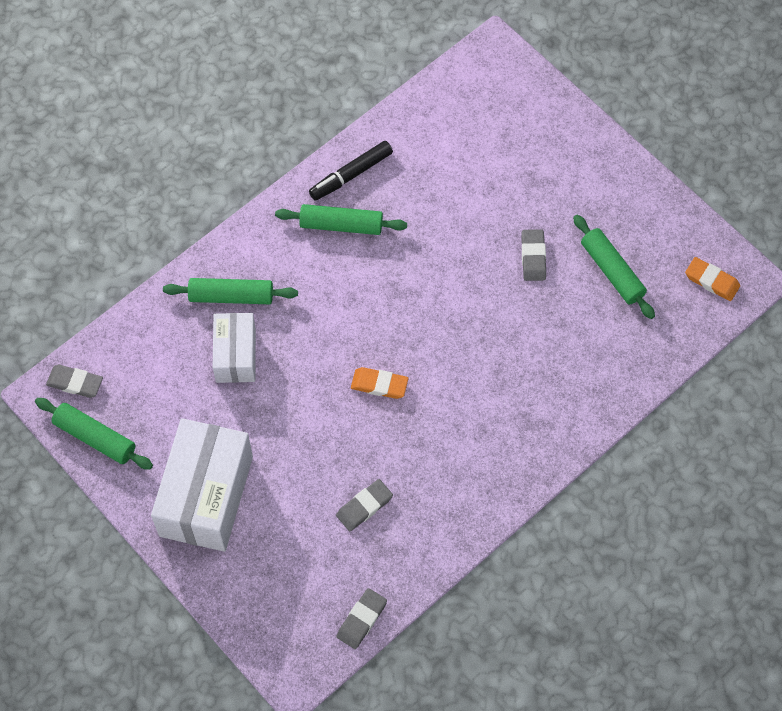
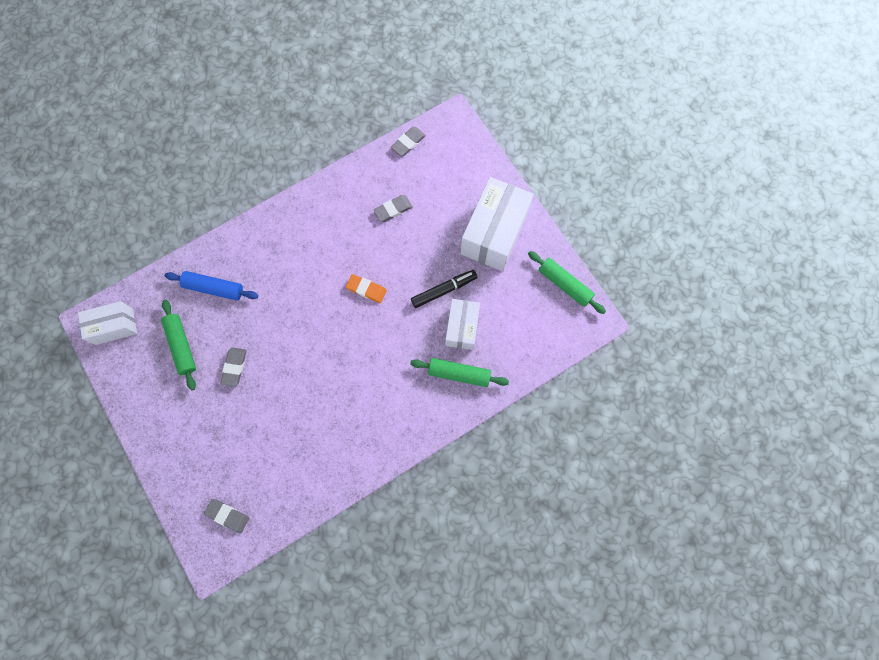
camera: 170 degrees left, 10 degrees up
grey eraser [46,365,103,398] -> grey eraser moved to [204,499,249,533]
green rolling pin [275,204,407,235] -> none
black marker [309,141,393,201] -> black marker moved to [411,270,477,308]
orange eraser [685,257,740,301] -> white box [78,301,137,345]
none -> blue rolling pin [165,271,258,301]

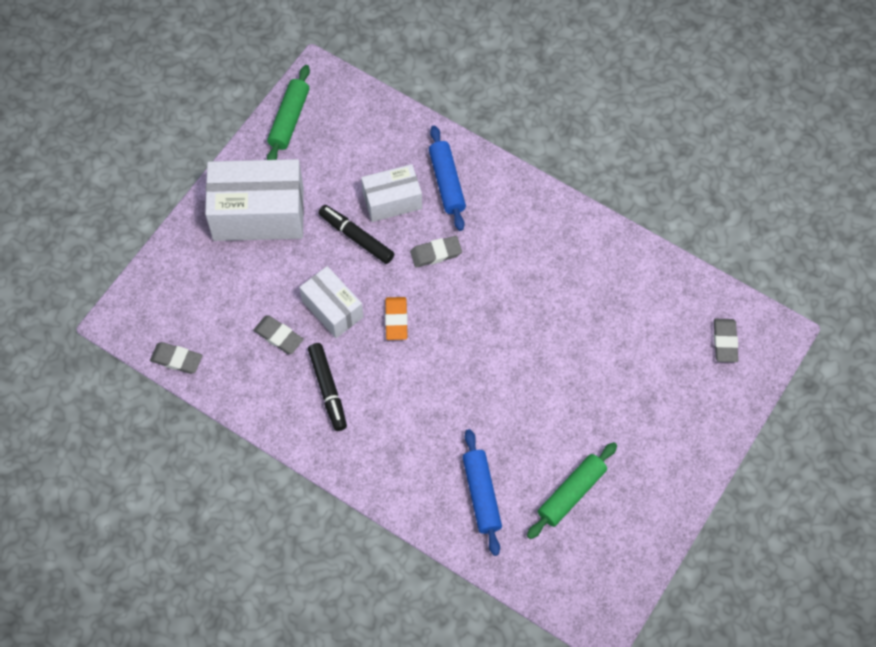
camera: 115 degrees left, 10 degrees down
white box [78,301,137,345] -> white box moved to [299,266,363,338]
grey eraser [220,347,246,387] -> grey eraser moved to [410,236,462,268]
green rolling pin [410,358,509,387] -> blue rolling pin [429,126,466,231]
none -> black marker [308,343,347,431]

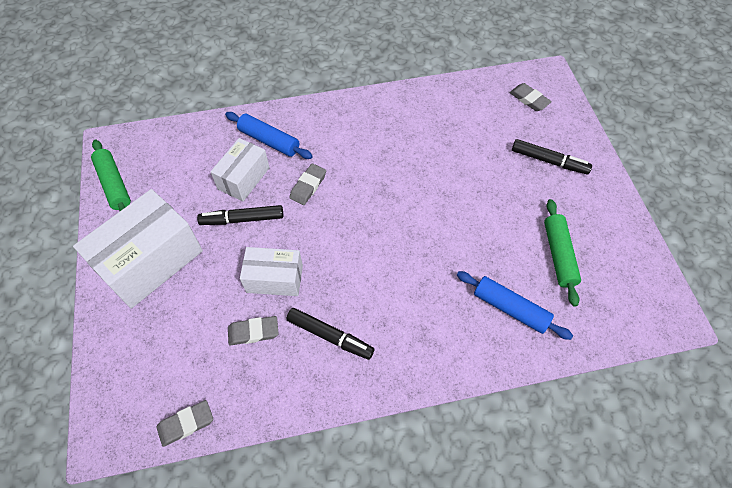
camera: 45 degrees left, 5 degrees down
orange eraser [385,297,408,340] -> none
none -> black marker [512,139,592,174]

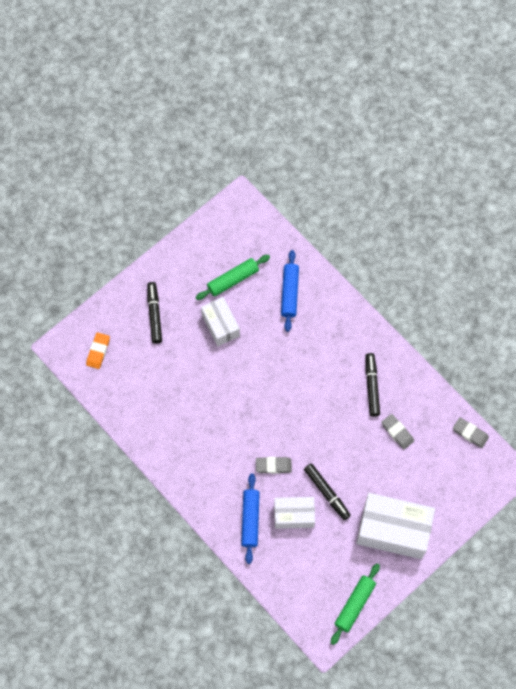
camera: 120 degrees left, 10 degrees up
white box [240,247,303,296] -> white box moved to [201,297,240,346]
grey eraser [509,83,552,111] -> orange eraser [86,332,110,369]

